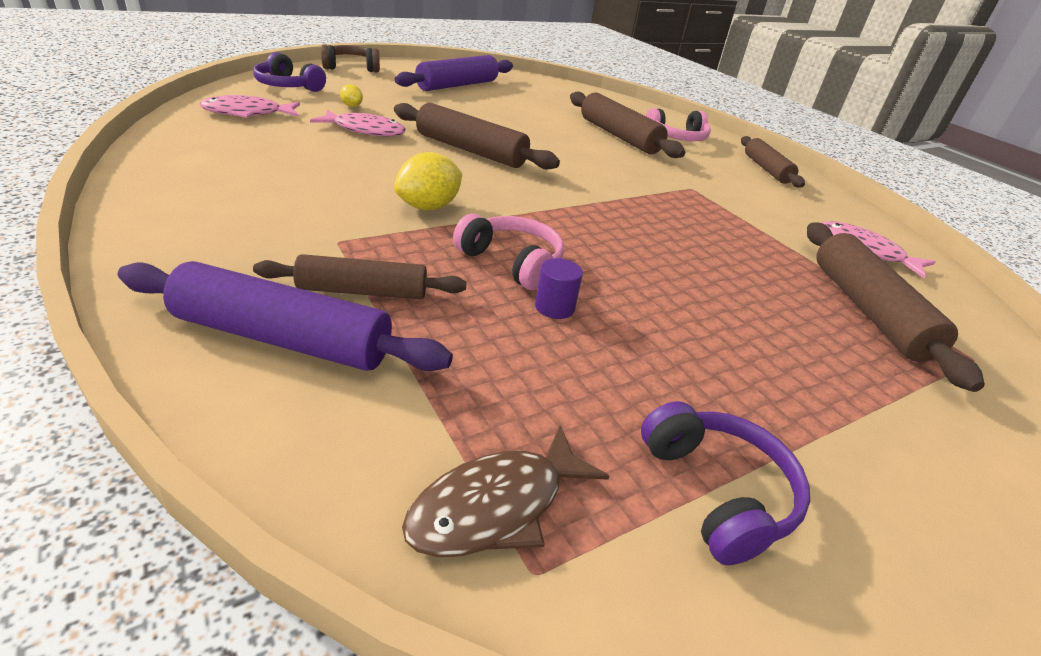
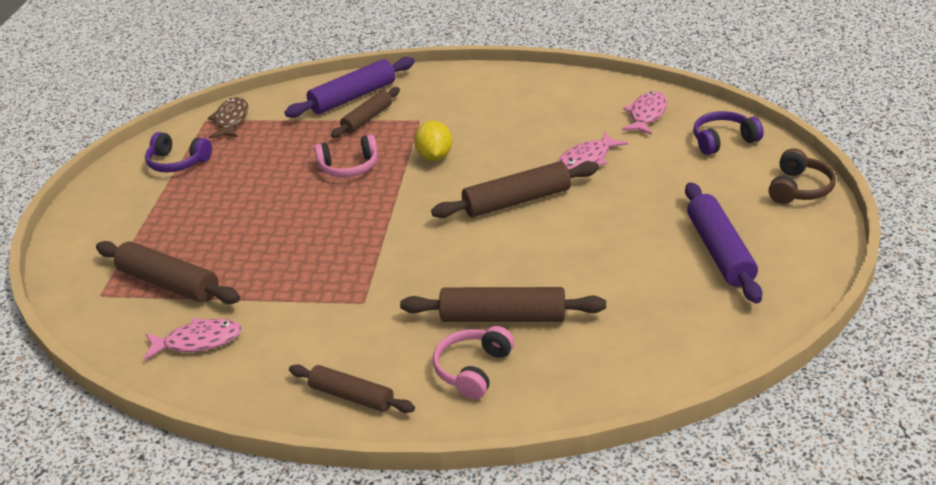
camera: 135 degrees right, 0 degrees up
yellow lemon [340,84,363,107] -> none
purple cylinder [535,258,583,319] -> none

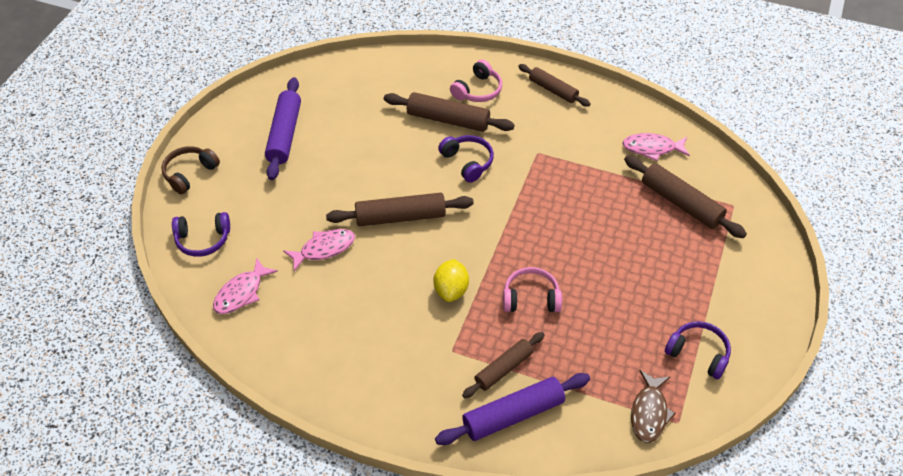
camera: 170 degrees left, 15 degrees up
none -> purple headphones [438,135,494,183]

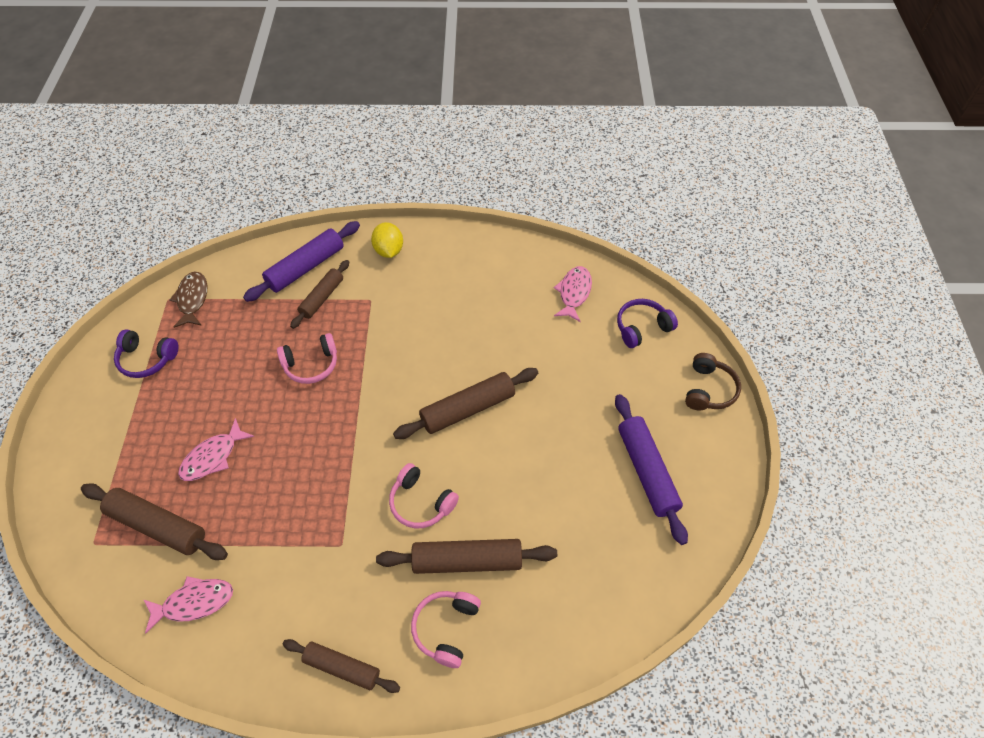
camera: 160 degrees right, 5 degrees up
pink fish [283,229,355,271] -> pink fish moved to [178,418,254,481]
yellow lemon [433,259,469,302] -> yellow lemon moved to [371,222,403,258]
purple headphones [438,135,494,183] -> pink headphones [389,463,459,528]

